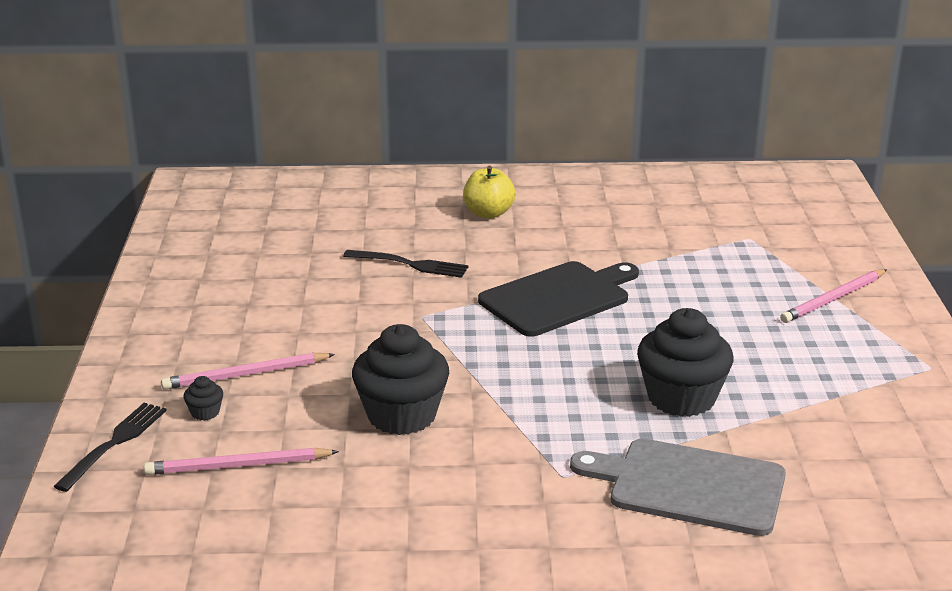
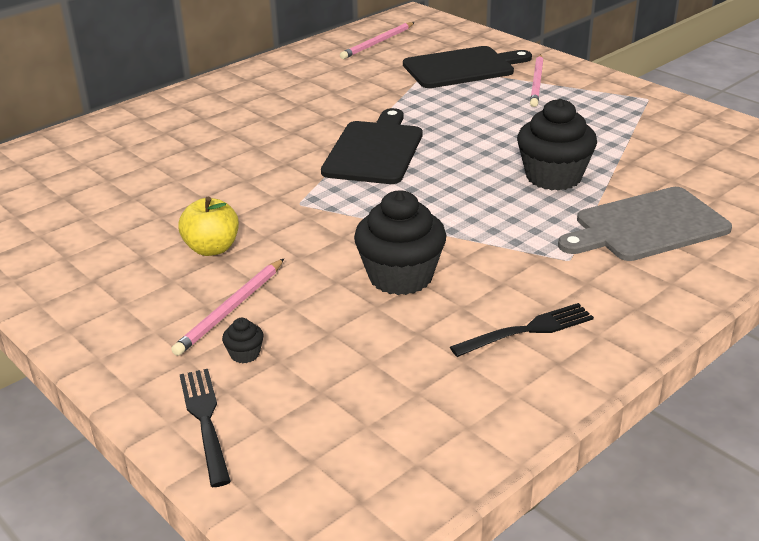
camera: 40 degrees left, 5 degrees up
pink pencil [144,448,339,475] -> pink pencil moved to [340,22,415,59]
black fork [343,250,468,278] -> black fork moved to [450,303,594,357]
yellow apple [463,166,516,219] -> yellow apple moved to [178,197,239,256]
none -> black cutting board [403,46,532,88]

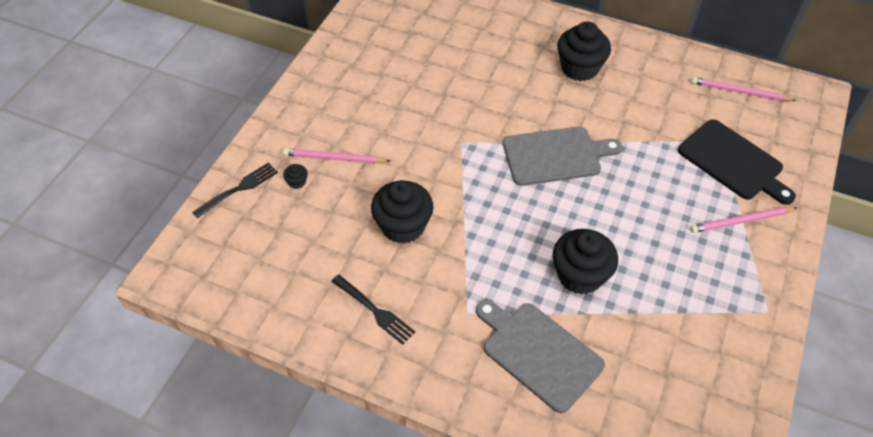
camera: 65 degrees right, 20 degrees up
yellow apple [178,197,239,256] -> none
black cutting board [321,108,422,184] -> grey cutting board [503,126,622,186]
none -> black cupcake [557,21,611,81]

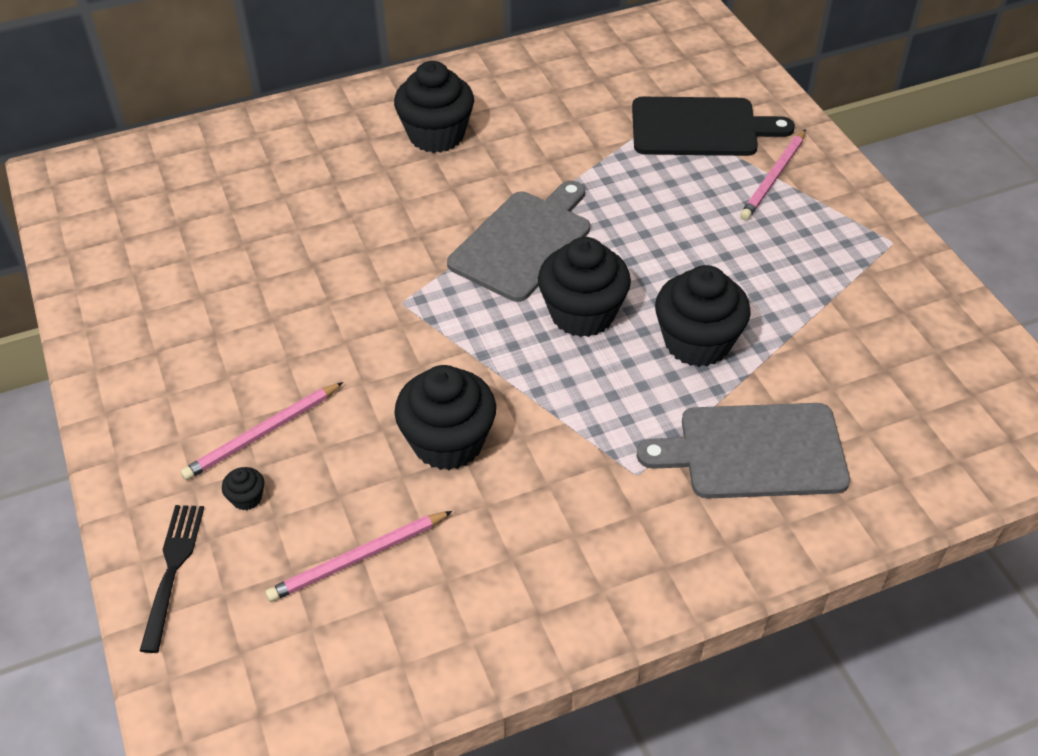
camera: 45 degrees left, 5 degrees down
black fork [331,275,415,345] -> none
pink pencil [691,77,796,101] -> pink pencil moved to [265,511,452,602]
none -> black cupcake [538,237,631,337]

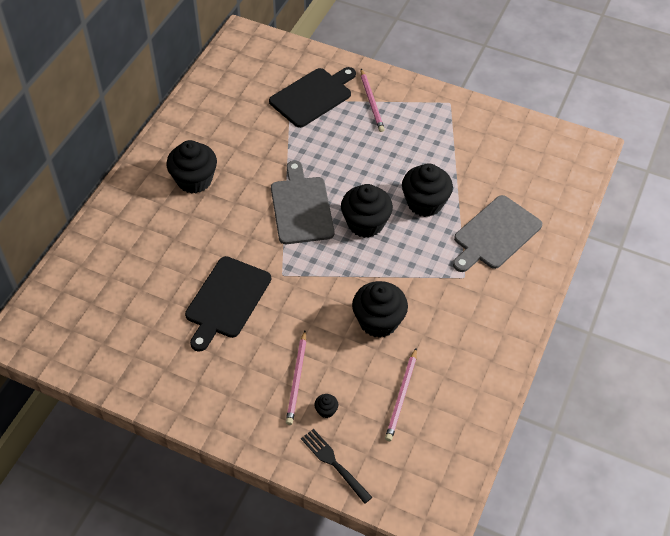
camera: 45 degrees left, 5 degrees up
none -> black cutting board [185,256,271,352]

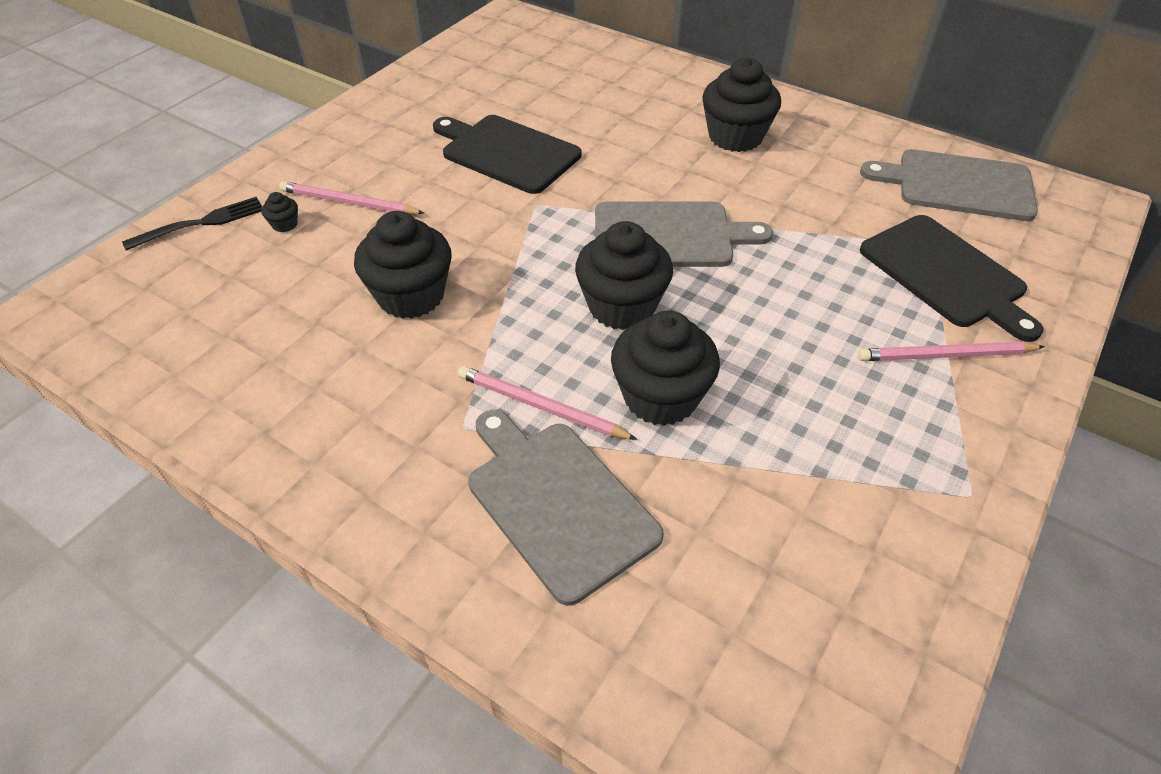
camera: 100 degrees right, 5 degrees down
pink pencil [385,348,417,441] -> pink pencil moved to [458,366,637,440]
none -> grey cutting board [860,149,1038,221]

